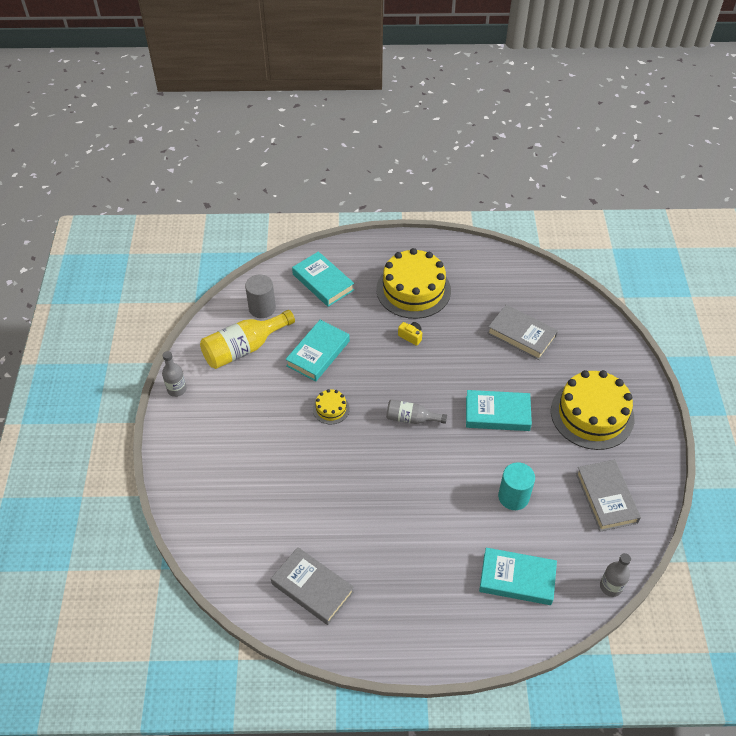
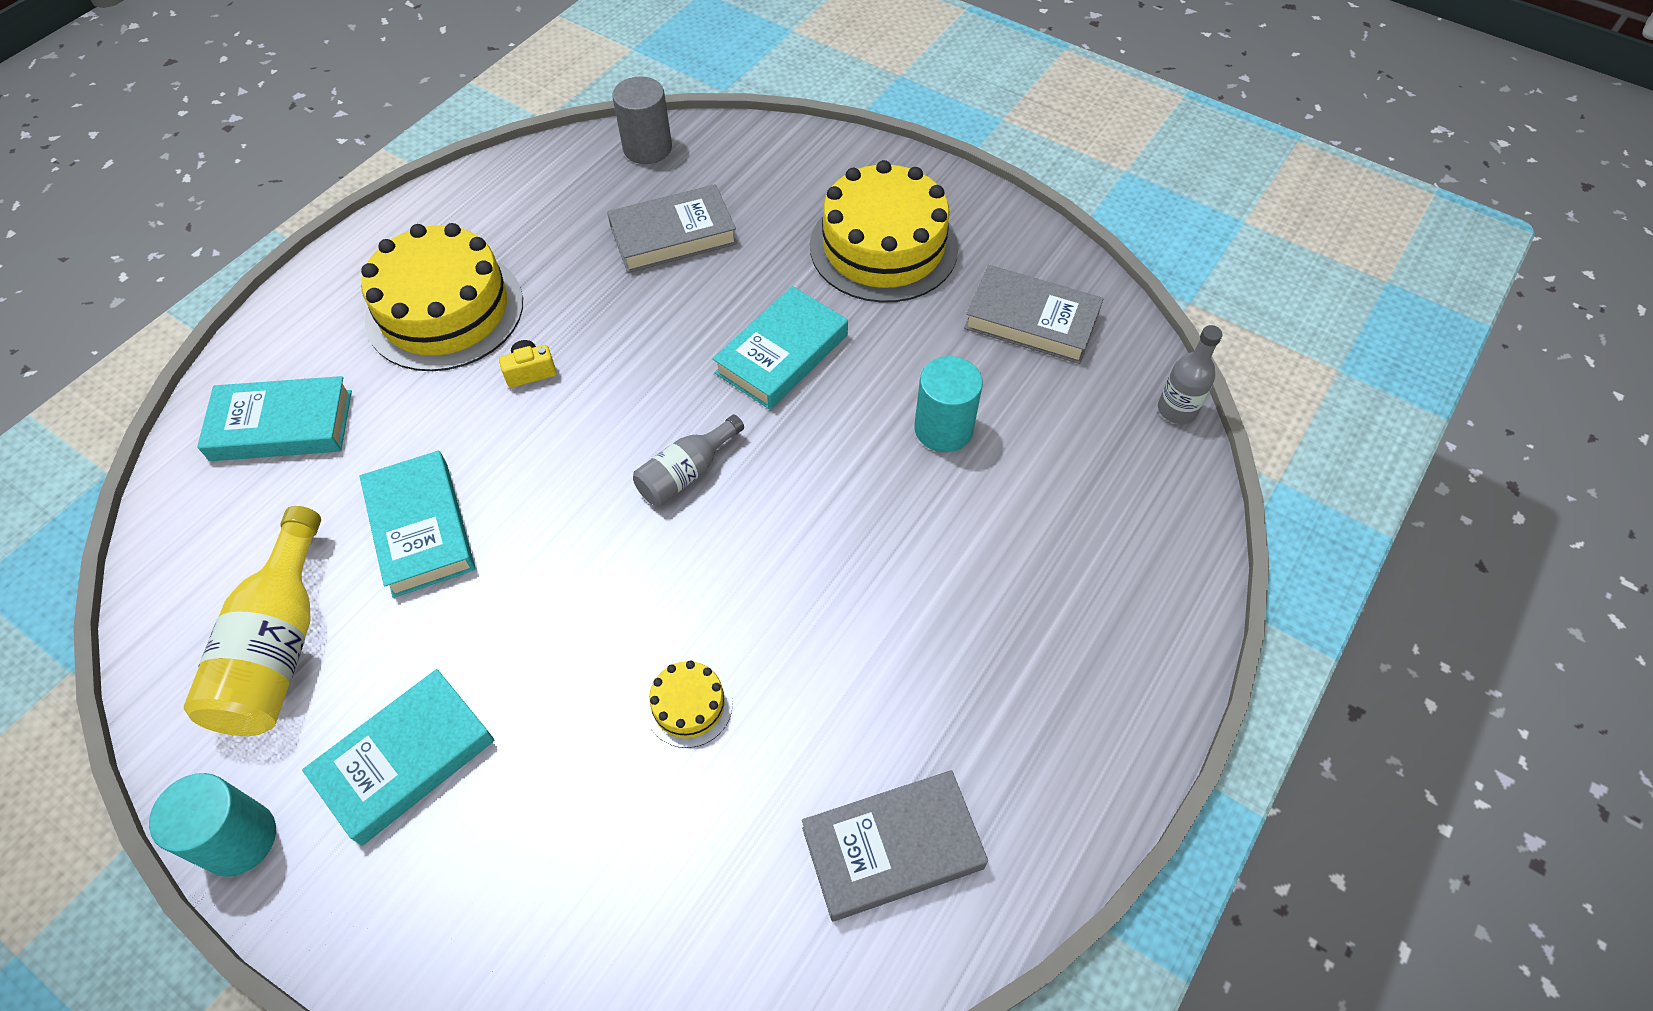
camera: 55 degrees left, 5 degrees up
grey bottle [162,351,187,397] -> turquoise cylinder [149,773,276,877]
grey cylinder [245,275,276,318] -> grey cylinder moved to [612,76,672,164]
yellow cake [313,389,350,424] -> yellow cake moved to [645,661,733,748]
turquoise book [479,548,557,605] -> turquoise book moved to [302,669,494,846]

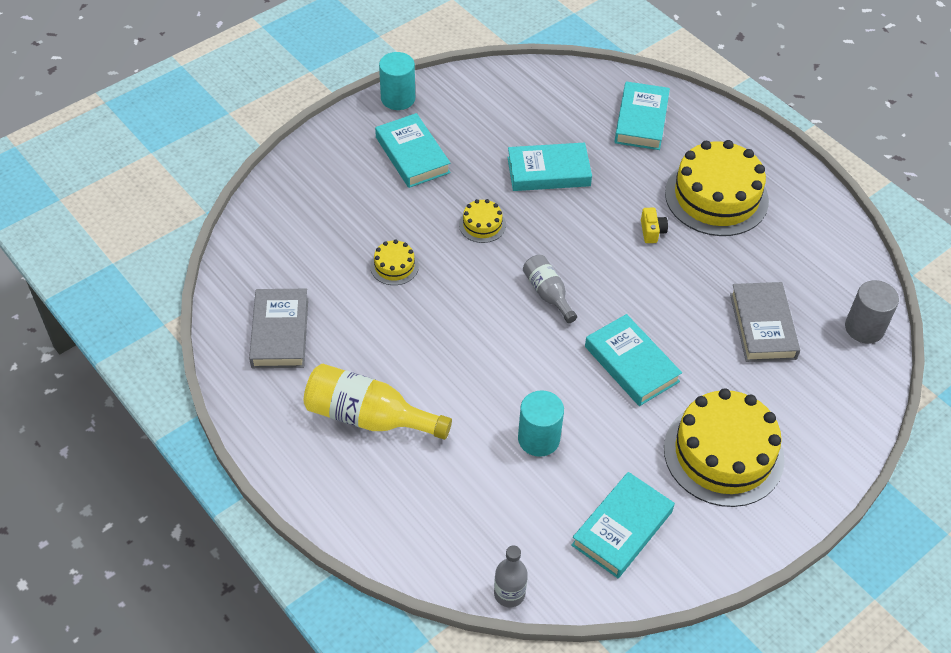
camera: 105 degrees right, 5 degrees down
yellow bottle [184,506,321,736] -> yellow bottle moved to [304,364,452,440]
grey book [964,265,1103,364] -> turquoise book [571,472,675,578]
none -> yellow cake [459,199,506,243]

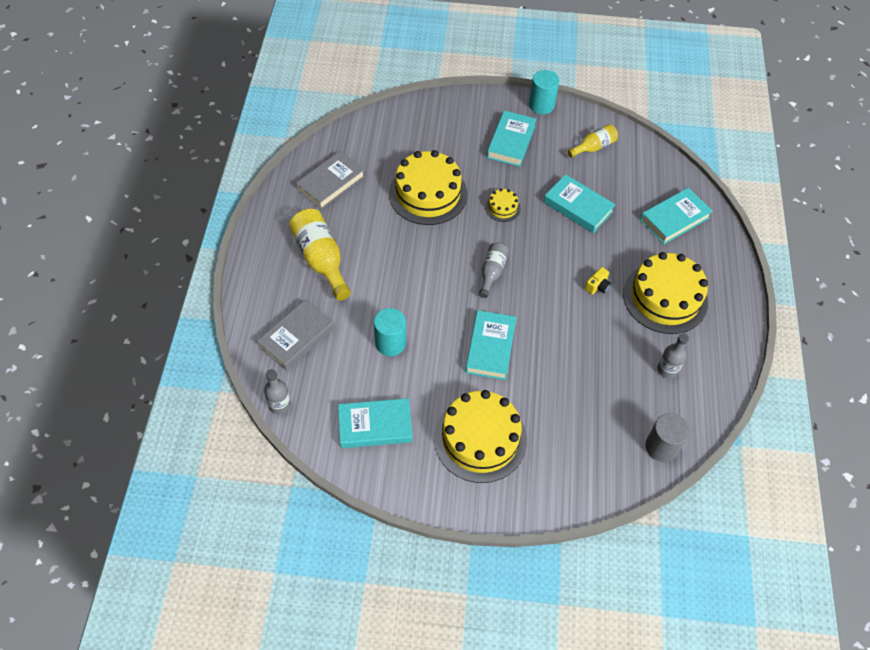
camera: 45 degrees right, 5 degrees up
yellow cake [370,240,419,285] -> yellow cake [389,150,468,225], size x2.24
grey book [730,282,800,362] -> grey book moved to [257,299,335,371]
none -> yellow bottle [567,124,618,158]
none -> grey bottle [657,333,689,378]

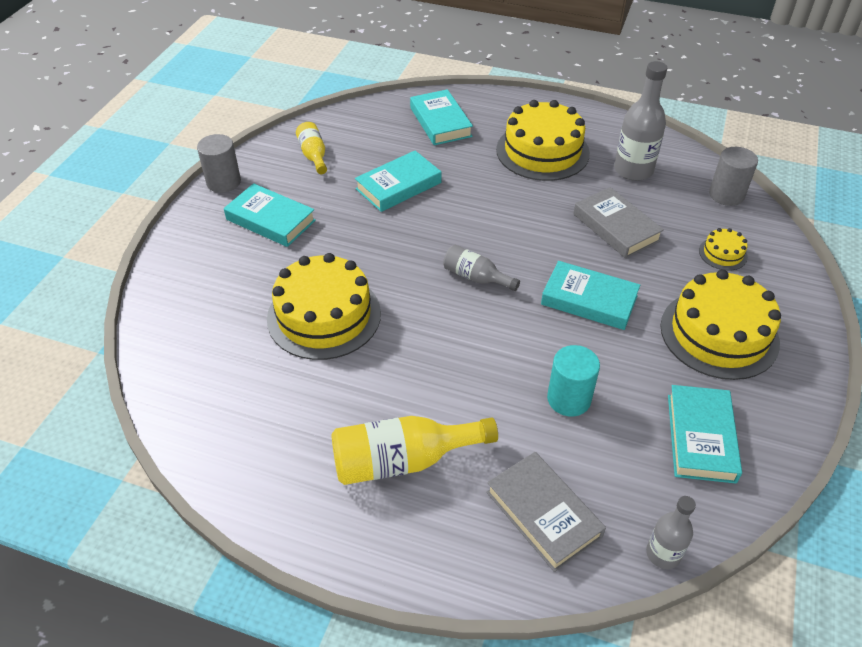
camera: 75 degrees left, 10 degrees down
grey book [296,151,365,210] -> grey book moved to [574,187,664,258]
yellow cake [485,188,521,222] -> yellow cake moved to [699,228,748,271]
turquoise cylinder [529,70,559,114] -> grey cylinder [197,134,241,193]
yellow camera [585,267,611,295] -> none
grey bottle [657,333,689,378] -> grey bottle [614,61,667,181], size x1.71

